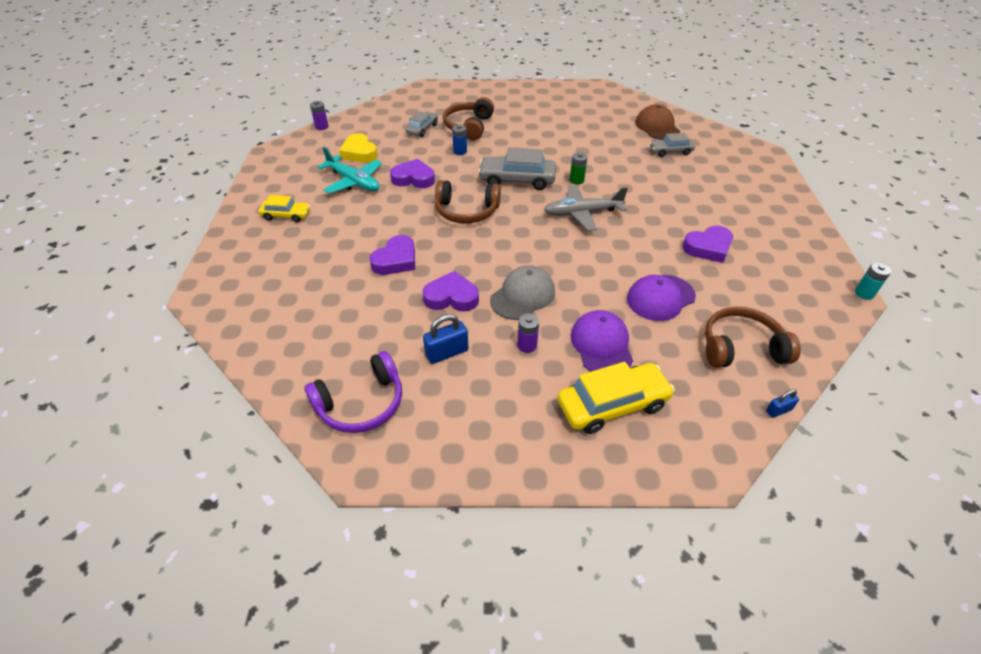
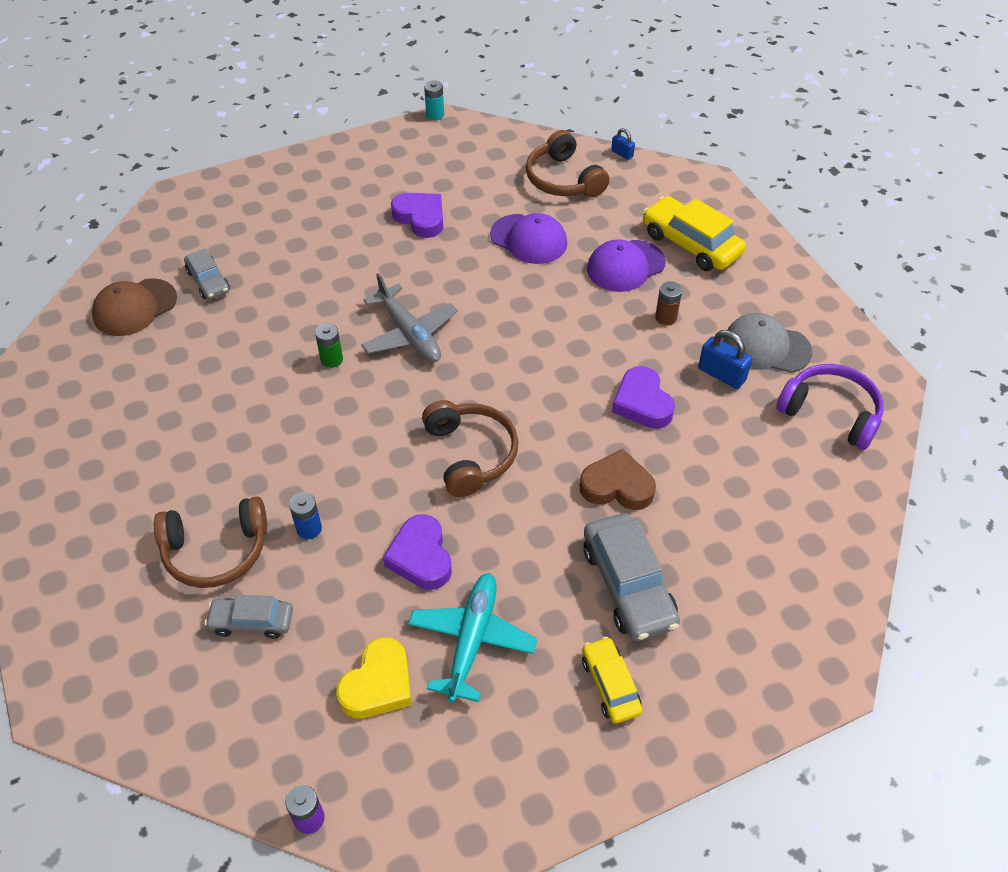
camera: 115 degrees left, 5 degrees up
purple heart [369,235,415,275] -> brown heart [580,449,656,510]
grey car [478,148,556,190] -> grey car moved to [584,513,680,641]
grey cap [490,265,555,320] -> grey cap moved to [723,313,812,373]
purple battery [517,313,539,353] -> brown battery [655,281,682,325]

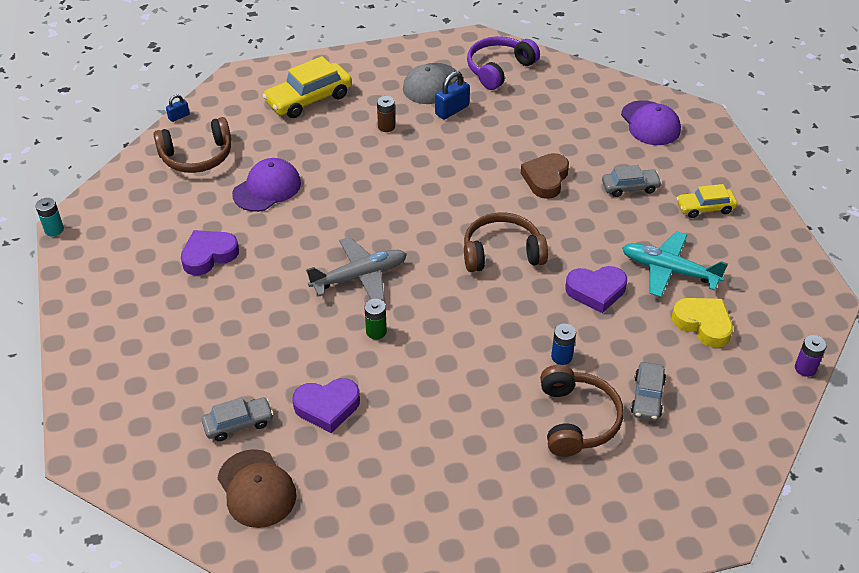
camera: 80 degrees left, 5 degrees down
grey car [584,513,680,641] -> grey car [602,165,662,197], size x0.60
purple cap [587,239,666,292] -> purple cap moved to [621,100,681,145]
purple heart [612,366,675,429] -> purple heart moved to [292,378,360,433]

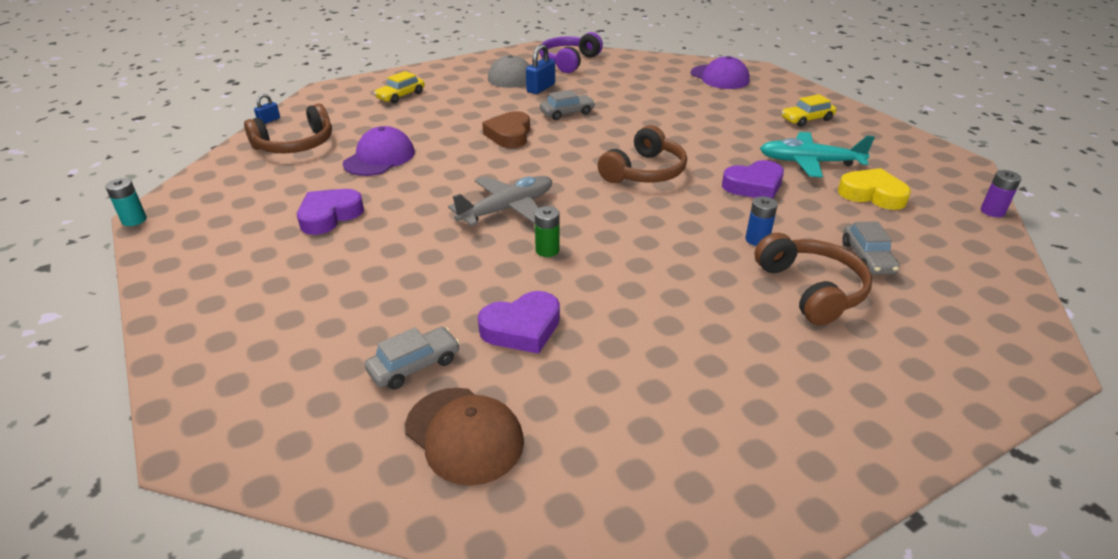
camera: 15 degrees left, 10 degrees down
yellow car [263,56,352,118] -> yellow car [374,71,425,104], size x0.60
brown battery [377,96,395,132] -> none
brown headphones [464,213,548,272] -> brown headphones turned 150 degrees clockwise [598,125,687,183]
brown heart [521,153,569,199] -> brown heart moved to [482,111,530,148]
grey car [602,165,662,197] -> grey car moved to [540,90,595,120]

